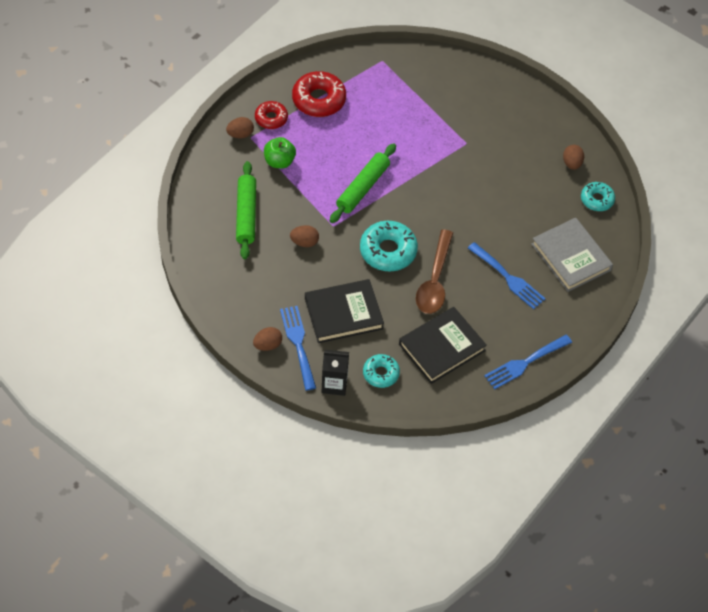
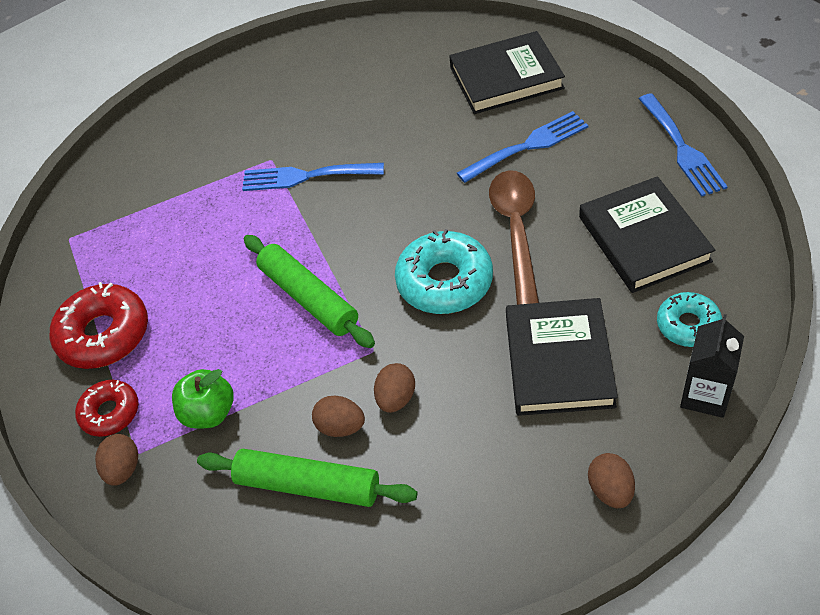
camera: 65 degrees left, 5 degrees down
blue fork [280,306,316,391] -> blue fork moved to [242,163,384,191]
brown spoon [416,230,453,314] -> brown spoon turned 120 degrees counterclockwise [489,170,539,305]
grey book [531,218,613,292] -> black book [449,31,565,114]
brown egg [563,145,584,170] -> brown egg moved to [312,396,365,437]
turquoise donut [581,182,615,211] -> none

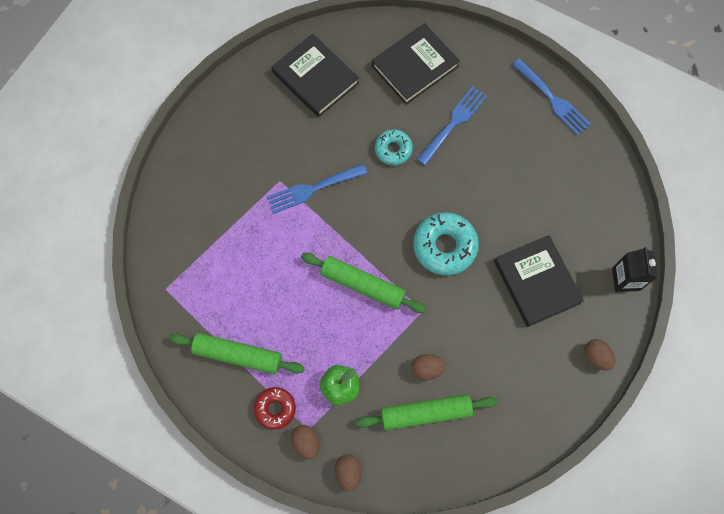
camera: 30 degrees left, 20 degrees up
red donut [50,282,148,369] -> green rolling pin [169,333,305,374]
brown egg [374,363,415,413] -> brown egg moved to [335,454,362,491]
brown spoon [489,170,539,305] -> none
black book [579,176,715,293] -> black book moved to [272,33,359,117]
turquoise donut [657,292,723,347] -> turquoise donut moved to [375,129,413,165]

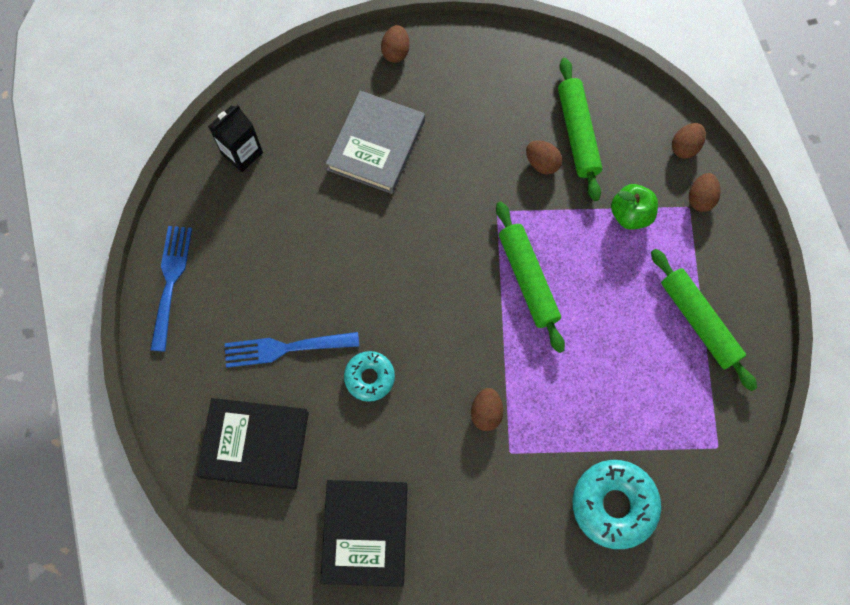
camera: 135 degrees left, 0 degrees up
red donut [254,387,296,430] -> none
blue fork [267,164,367,214] -> brown egg [471,388,503,431]
green rolling pin [356,394,497,430] -> green rolling pin turned 45 degrees clockwise [558,58,602,201]
turquoise donut [413,212,479,276] -> turquoise donut moved to [573,460,661,549]
black book [494,235,584,327] -> grey book [326,91,425,194]
black carton [612,247,657,292] -> black carton moved to [208,104,263,172]

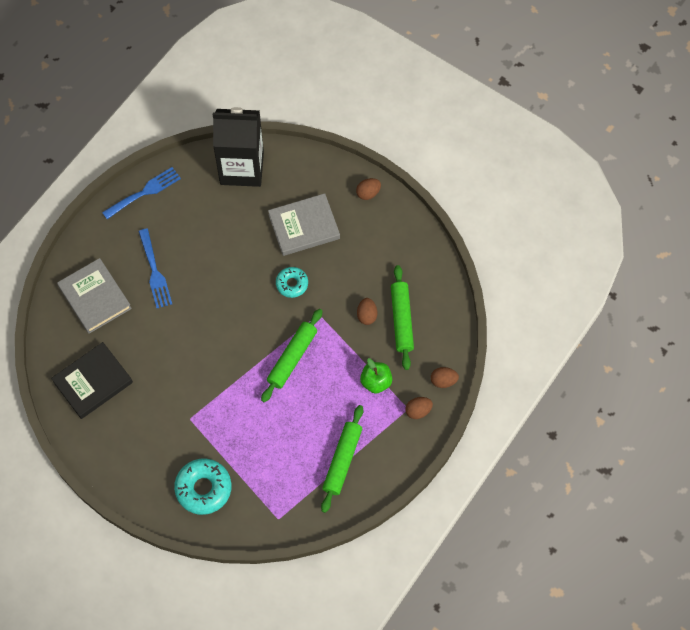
camera: 50 degrees right, 5 degrees down
black book [197,398,309,490] -> grey book [57,258,132,334]
black carton [208,104,263,172] -> black carton [213,107,264,187], size x2.03
blue fork [225,332,359,368] -> blue fork turned 150 degrees counterclockwise [138,229,172,308]
turquoise donut [344,351,395,402] -> turquoise donut moved to [276,267,308,298]
brown egg [471,388,503,431] -> none
green rolling pin [558,58,602,201] -> green rolling pin turned 45 degrees counterclockwise [391,265,414,370]

